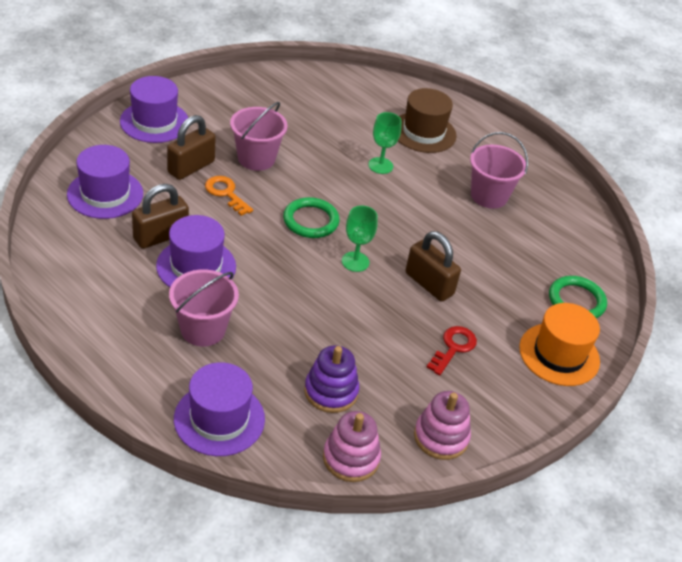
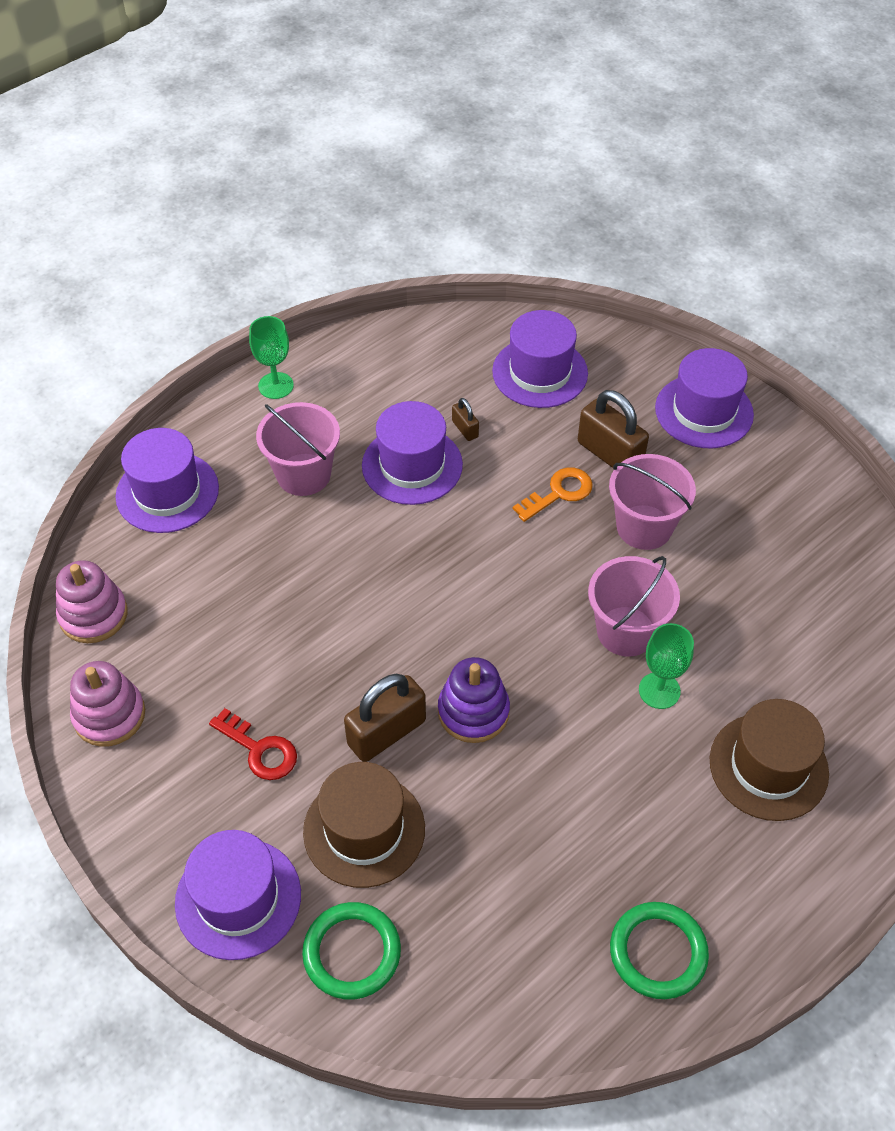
camera: 100 degrees right, 10 degrees up
brown padlock [132,184,189,249] -> brown padlock [452,398,479,441], size x0.49
green ring [283,197,340,238] -> green ring moved to [610,902,709,999]
purple stacking toy [304,345,359,413] -> purple stacking toy moved to [438,657,510,743]
green goblet [342,206,378,272] -> green goblet moved to [249,316,294,399]
pink bucket [470,132,528,209] -> pink bucket moved to [588,556,680,657]
orange hat [519,303,600,386] -> purple hat [175,830,301,960]
none -> brown hat [303,762,425,888]

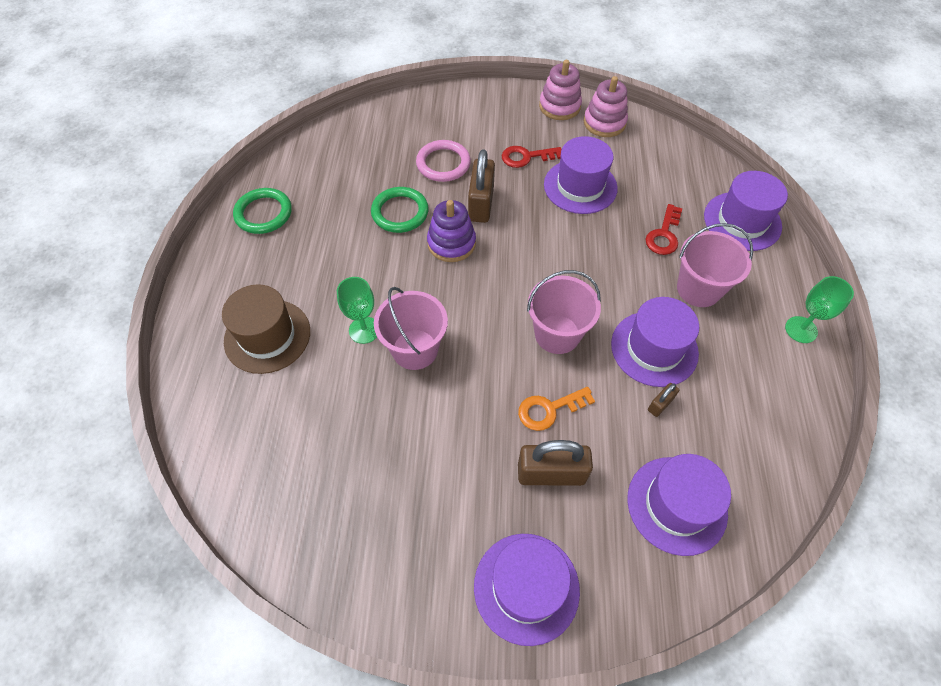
camera: 135 degrees right, 5 degrees up
pink stacking toy [56,560,128,643] -> pink stacking toy moved to [539,60,582,120]
purple hat [175,830,301,960] -> purple hat moved to [544,136,618,214]
green ring [302,902,401,1000] -> green ring moved to [371,187,429,233]
brown hat [303,762,425,888] -> pink ring [416,140,471,182]
brown padlock [452,398,479,441] -> brown padlock turned 60 degrees counterclockwise [648,383,679,417]
orange key [513,467,593,522] -> orange key turned 60 degrees clockwise [518,387,595,431]
pink bucket [609,454,696,550] -> pink bucket moved to [527,270,601,354]
none -> red key [645,204,683,255]

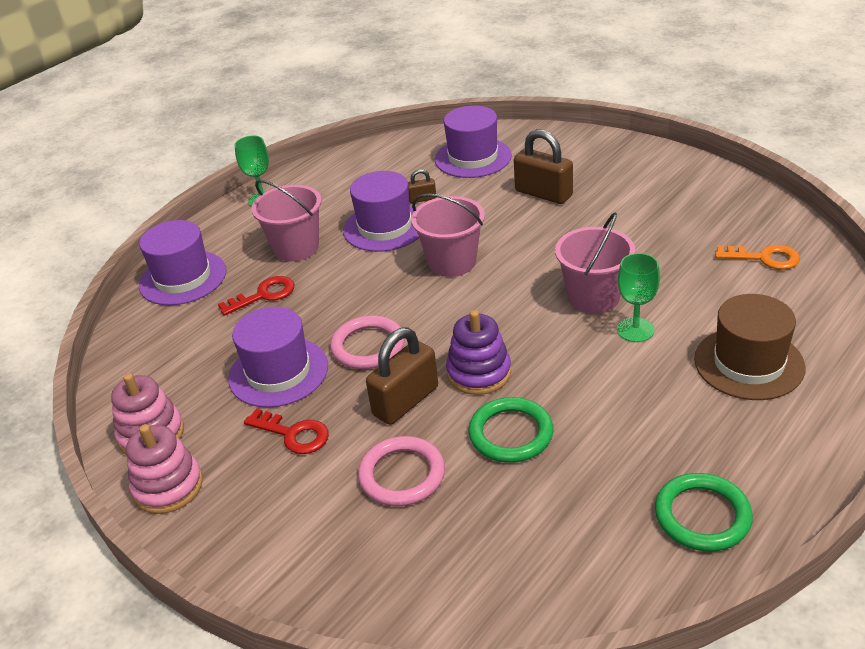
camera: 140 degrees left, 20 degrees down
purple hat [474,534,580,646] -> none
orange key [518,387,595,431] -> orange key moved to [715,245,800,270]
none -> pink ring [330,316,405,369]

